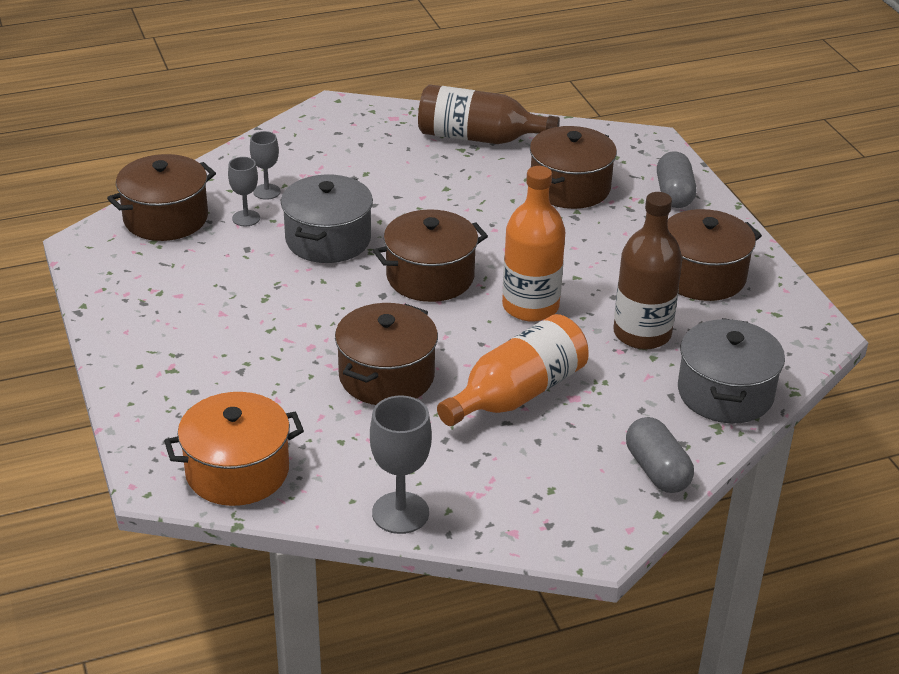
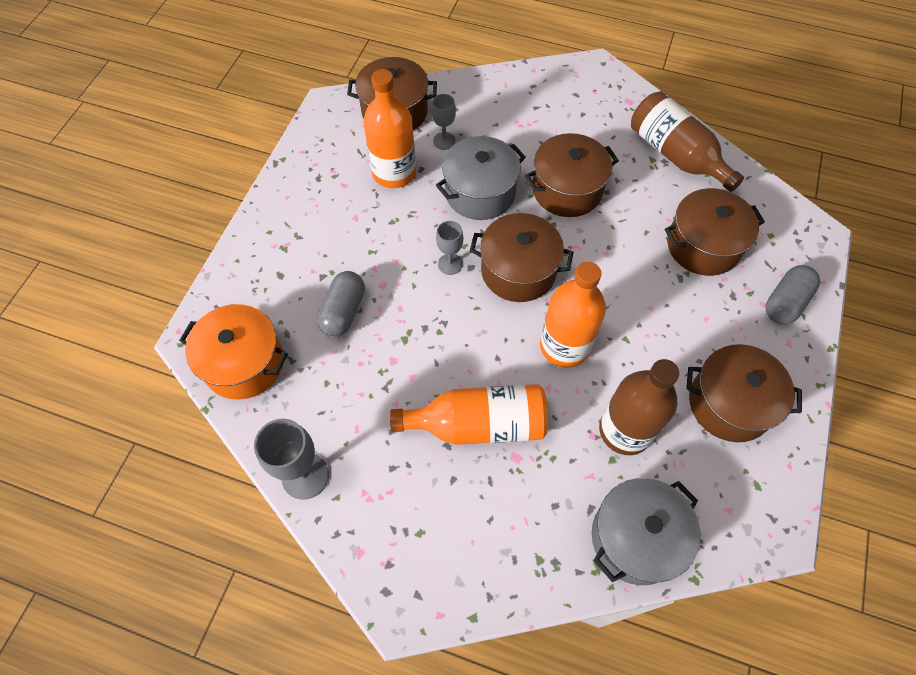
camera: 40 degrees right, 25 degrees up
grey goblet [250,131,281,200] -> grey goblet moved to [436,221,463,275]
brown pot [335,303,438,405] -> brown pot moved to [525,133,619,217]
grey capsule [626,417,694,493] -> grey capsule moved to [317,271,365,337]
none -> orange bottle [363,69,416,188]

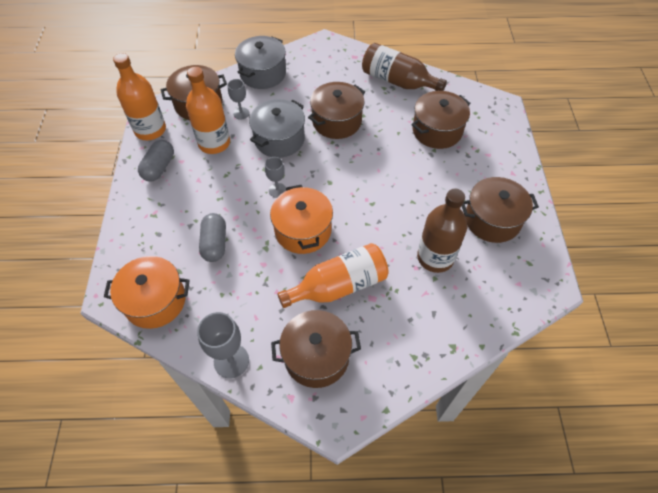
camera: 20 degrees left, 5 degrees down
brown pot [470,213,574,302] -> brown pot moved to [271,310,361,388]
orange bottle [540,262,606,368] -> orange bottle moved to [113,53,166,140]
grey pot [592,478,700,585] -> grey pot moved to [235,36,286,89]
grey capsule [766,265,820,324] -> grey capsule moved to [138,140,174,182]
none -> orange pot [270,185,333,254]

